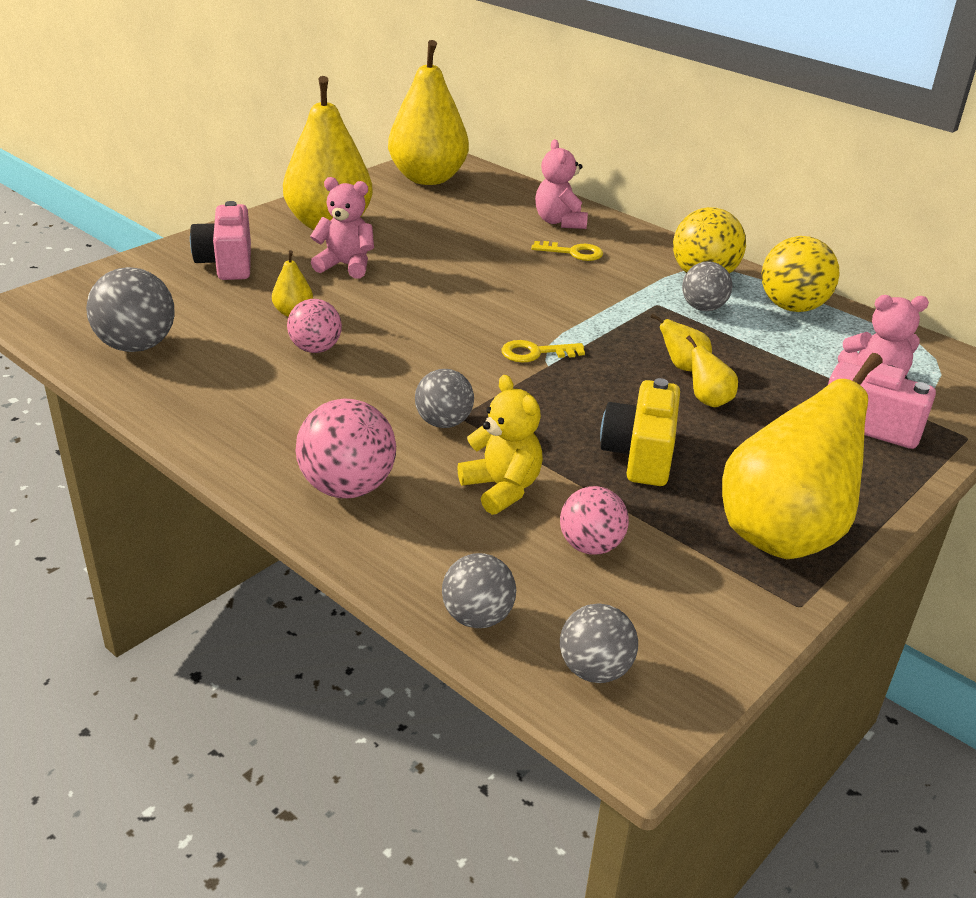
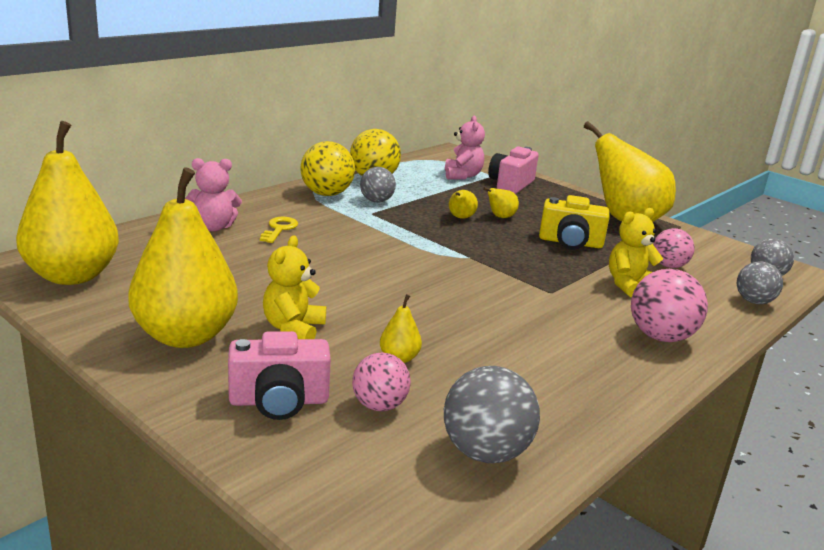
camera: 90 degrees left, 10 degrees down
pink ball [287,299,342,353] -> pink ball moved to [352,352,411,411]
pink teddy bear [310,177,374,278] -> yellow teddy bear [263,235,326,339]
grey ball [415,369,474,428] -> none
yellow key [501,340,585,363] -> none

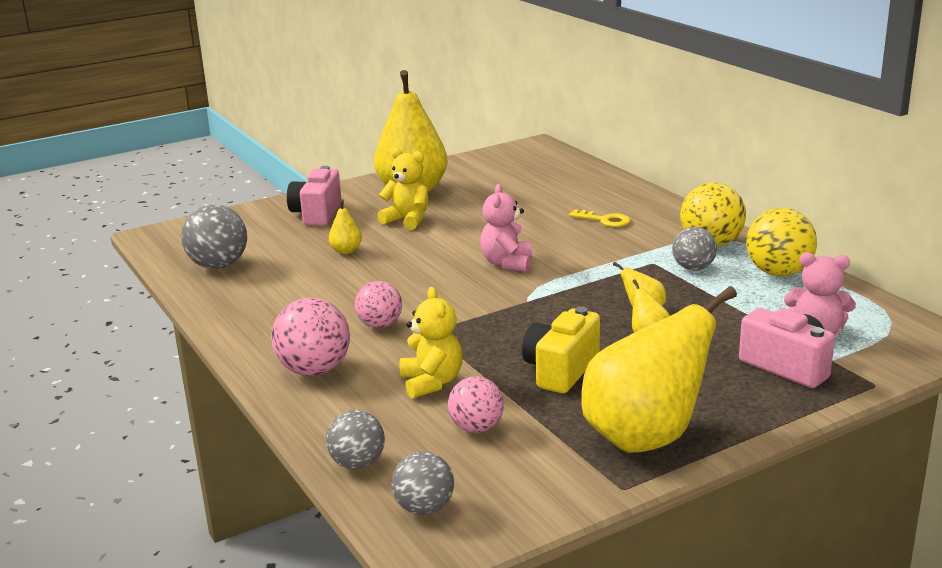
camera: 110 degrees right, 0 degrees up
yellow pear [16,121,119,285] -> none
pink teddy bear [185,158,242,232] -> pink teddy bear moved to [480,184,532,272]
pink ball [352,352,411,411] -> pink ball moved to [355,281,402,328]

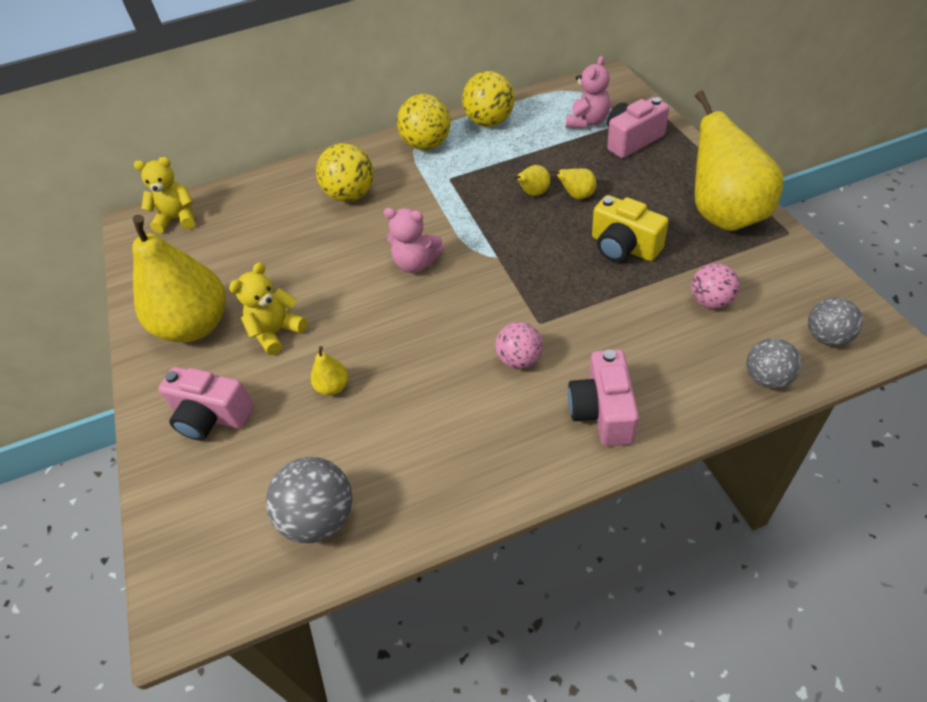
camera: 75 degrees left, 25 degrees up
pink ball [271,298,350,376] -> pink camera [568,349,639,446]
yellow teddy bear [400,287,463,399] -> yellow teddy bear moved to [134,157,195,233]
yellow key [569,210,630,227] -> yellow ball [316,143,374,202]
grey ball [672,227,717,271] -> none

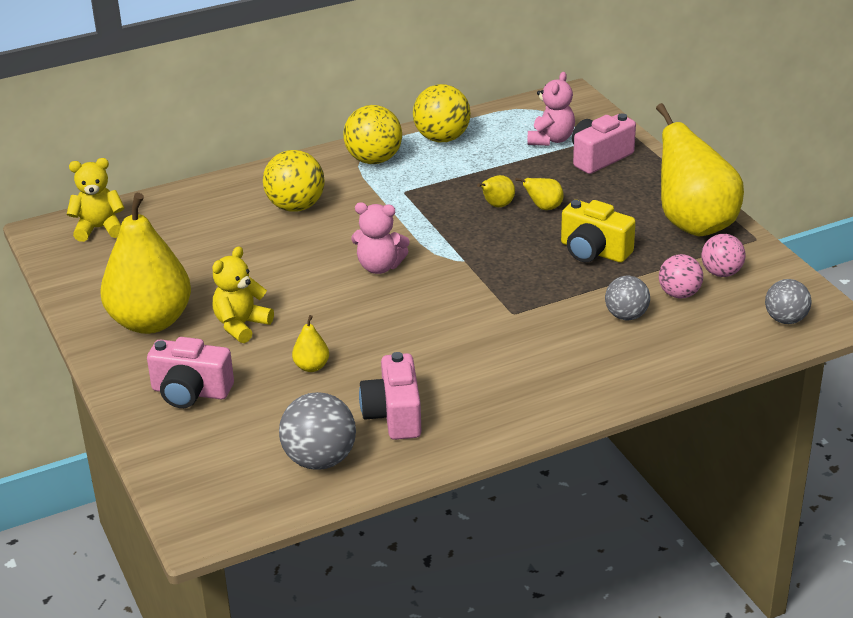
camera: 10 degrees left, 15 degrees down
pink ball [495,322,543,369] -> pink ball moved to [701,234,746,277]
pink camera [568,349,639,446] -> pink camera moved to [359,352,422,440]
grey ball [746,338,801,389] -> grey ball moved to [605,276,650,320]

